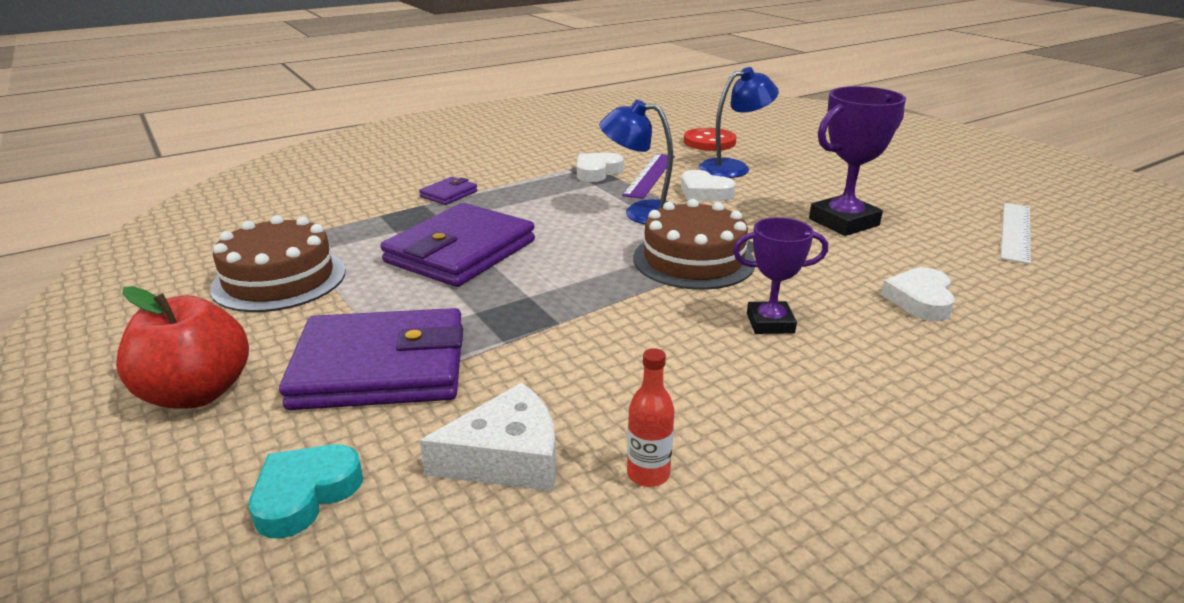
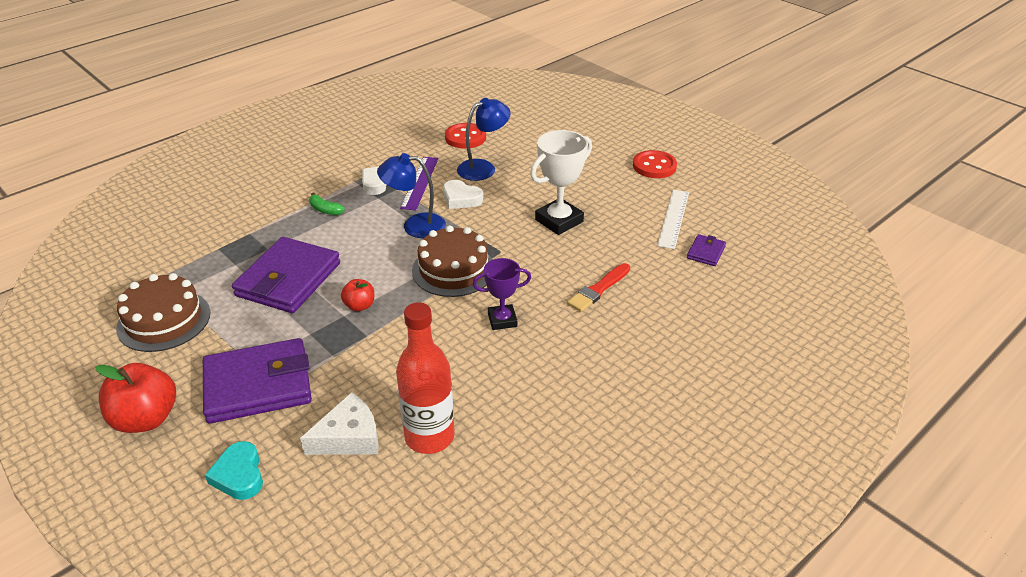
camera: 10 degrees left, 10 degrees up
turquoise heart [249,444,363,539] -> turquoise heart turned 45 degrees counterclockwise [205,441,263,500]
purple wallet [419,177,478,205] -> purple wallet moved to [687,234,726,266]
red bottle [627,348,675,487] -> red bottle [396,302,455,454], size x2.11
purple trophy [809,86,906,236] -> white trophy [530,130,592,235]
white heart [881,267,955,321] -> red brush [567,263,630,312]
none -> green banana [309,193,345,215]
none -> red apple [341,279,374,311]
none -> red button [633,150,677,178]

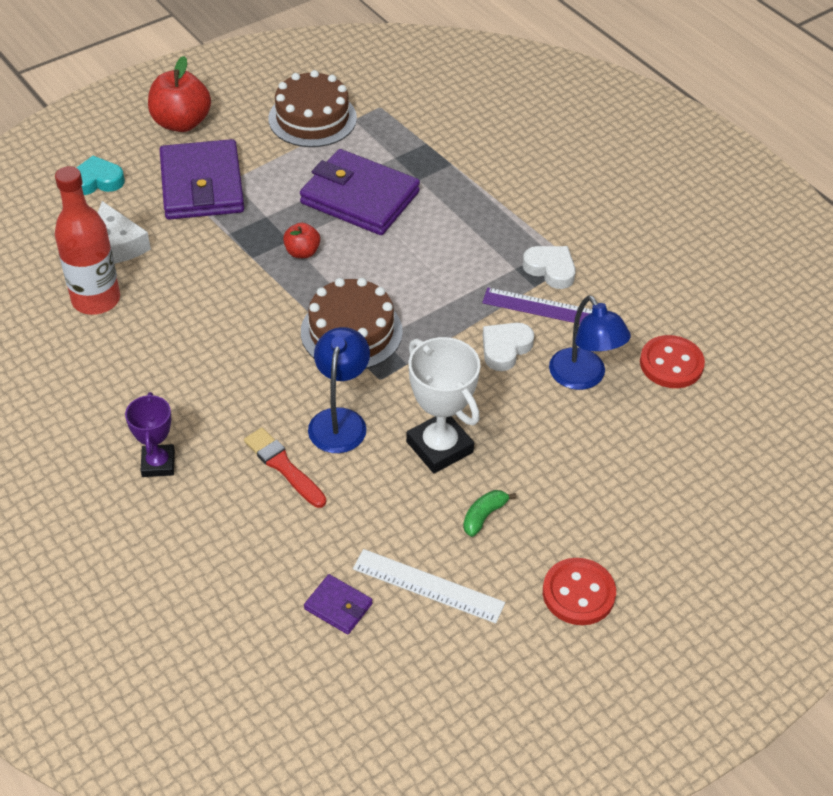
camera: 95 degrees right, 10 degrees up
green banana [309,193,345,215] -> green banana moved to [463,490,516,537]
blue lamp [377,153,446,238] -> blue lamp moved to [308,327,370,453]
purple trophy [473,258,531,330] -> purple trophy moved to [125,392,175,477]

